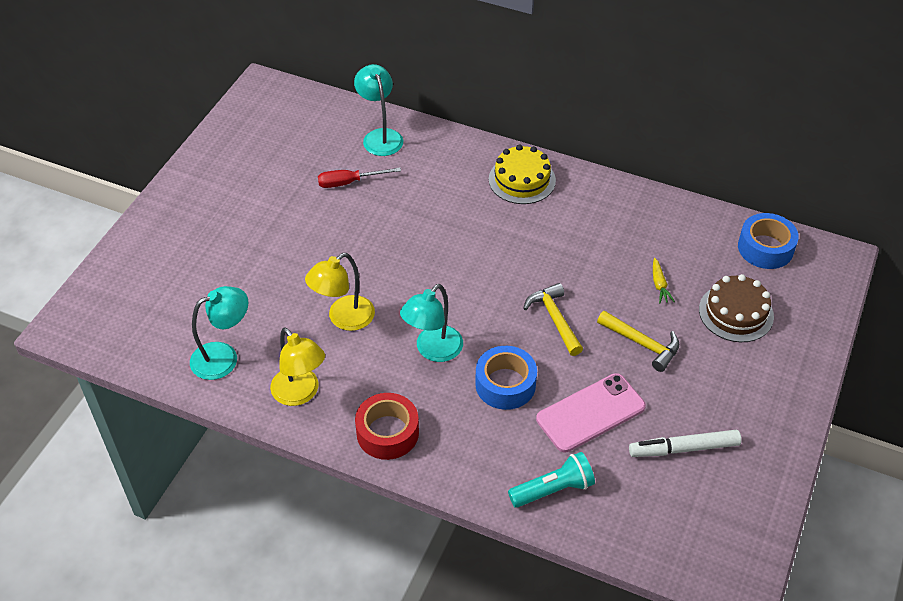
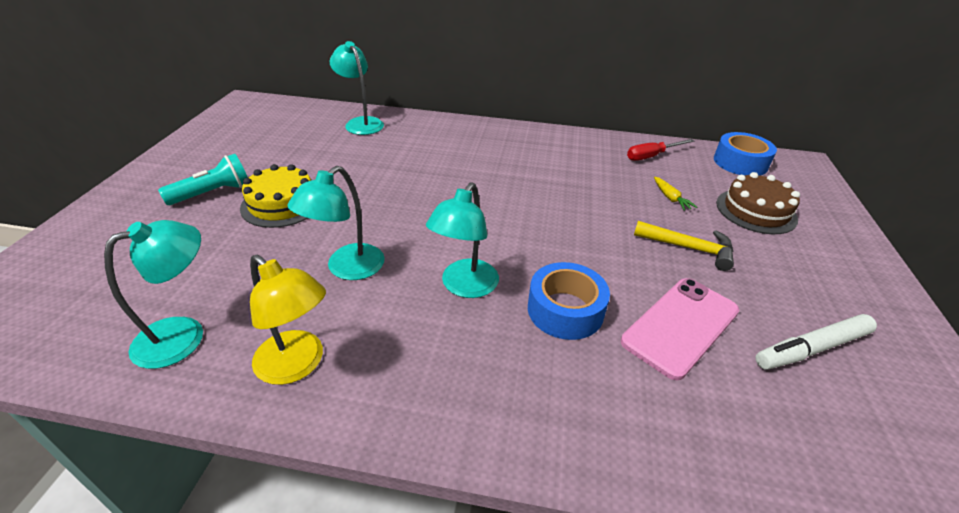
camera: 15 degrees left, 10 degrees down
yellow lamp [305,253,375,331] -> turquoise lamp [288,166,385,280]
red screwdriver [318,167,401,188] -> red screwdriver moved to [627,139,694,161]
red tape [355,393,419,460] -> none
yellow cake [489,145,556,204] -> yellow cake moved to [240,164,311,228]
turquoise flashlight [508,452,595,508] -> turquoise flashlight moved to [158,154,248,205]
yellow hammer [523,283,583,356] -> none

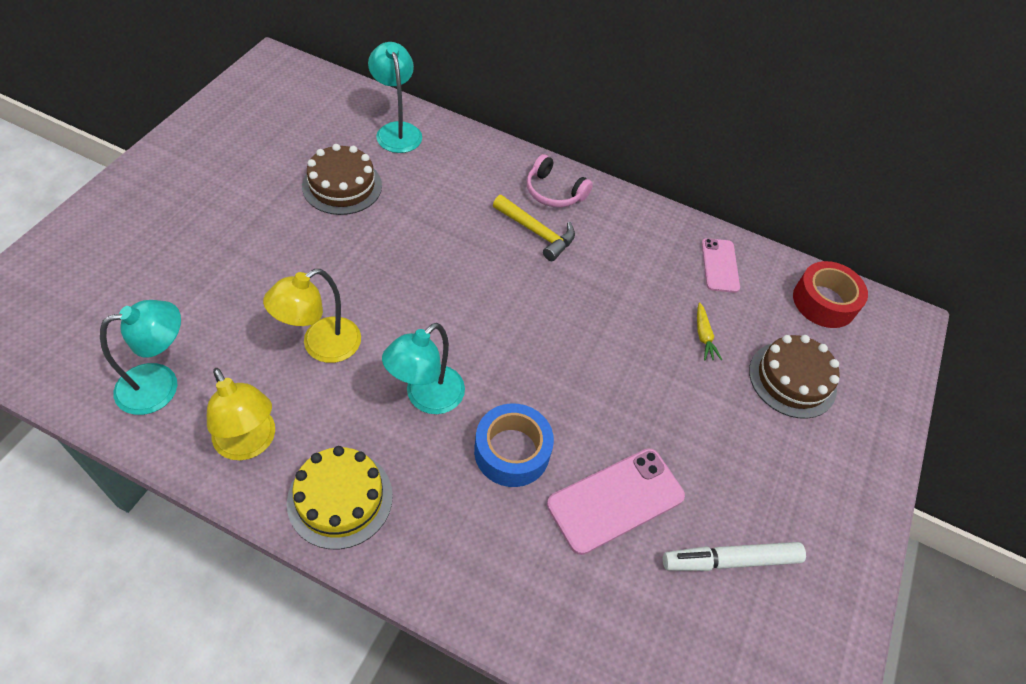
camera: 10 degrees right, 15 degrees up
turquoise flashlight [158,154,248,205] -> none
yellow cake [240,164,311,228] -> yellow cake moved to [287,446,393,549]
turquoise lamp [288,166,385,280] -> yellow lamp [263,269,361,363]
red screwdriver [627,139,694,161] -> pink phone [701,238,740,293]
yellow hammer [634,221,734,271] -> yellow hammer moved to [493,195,575,261]
blue tape [714,132,777,176] -> red tape [793,261,868,328]
none -> brown cake [302,144,382,215]
none -> pink headphones [527,154,593,208]

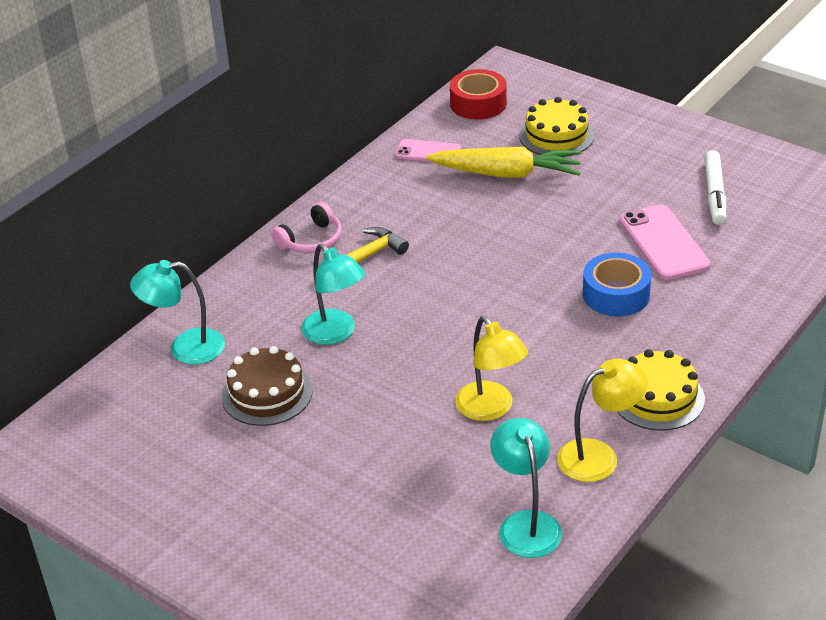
camera: 70 degrees left, 15 degrees down
turquoise lamp [382,323,465,414] -> turquoise lamp moved to [301,244,365,345]
yellow carrot [697,302,722,360] -> yellow carrot [426,146,581,178], size x2.45
brown cake [749,335,840,419] -> yellow cake [519,97,594,155]

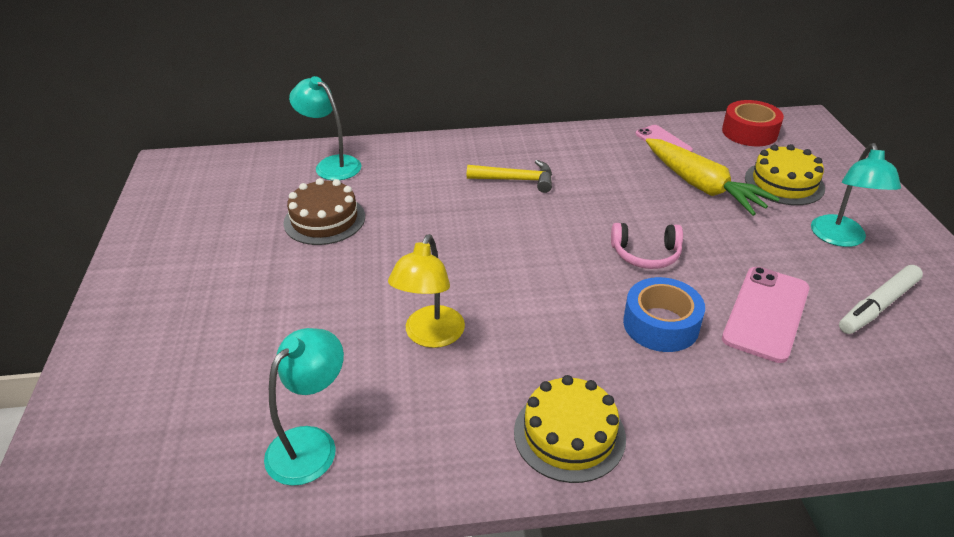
camera: 45 degrees right, 0 degrees up
pink headphones [271,202,342,253] -> pink headphones moved to [611,223,683,269]
turquoise lamp [301,244,365,345] -> turquoise lamp moved to [811,143,901,247]
yellow lamp [557,359,648,482] -> none

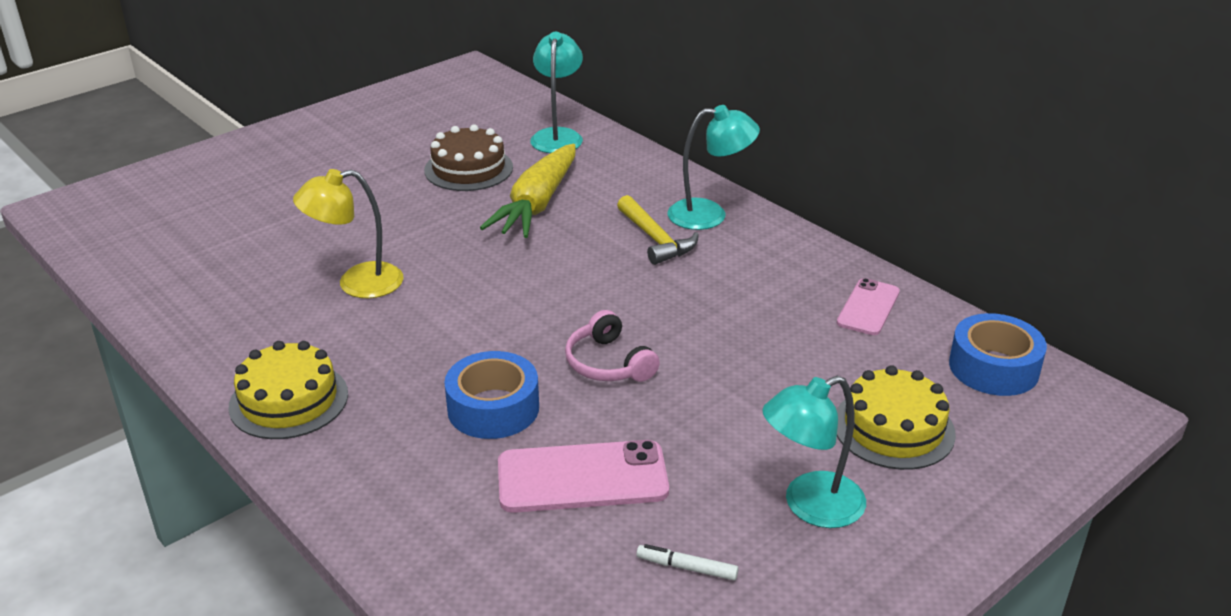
camera: 55 degrees right, 5 degrees down
turquoise lamp [264,328,344,486] -> turquoise lamp moved to [667,105,760,230]
yellow carrot [646,138,780,216] -> yellow carrot moved to [480,144,576,238]
red tape [722,100,784,146] -> blue tape [949,313,1047,396]
white marker [839,265,923,334] -> white marker [636,544,739,580], size x0.54

